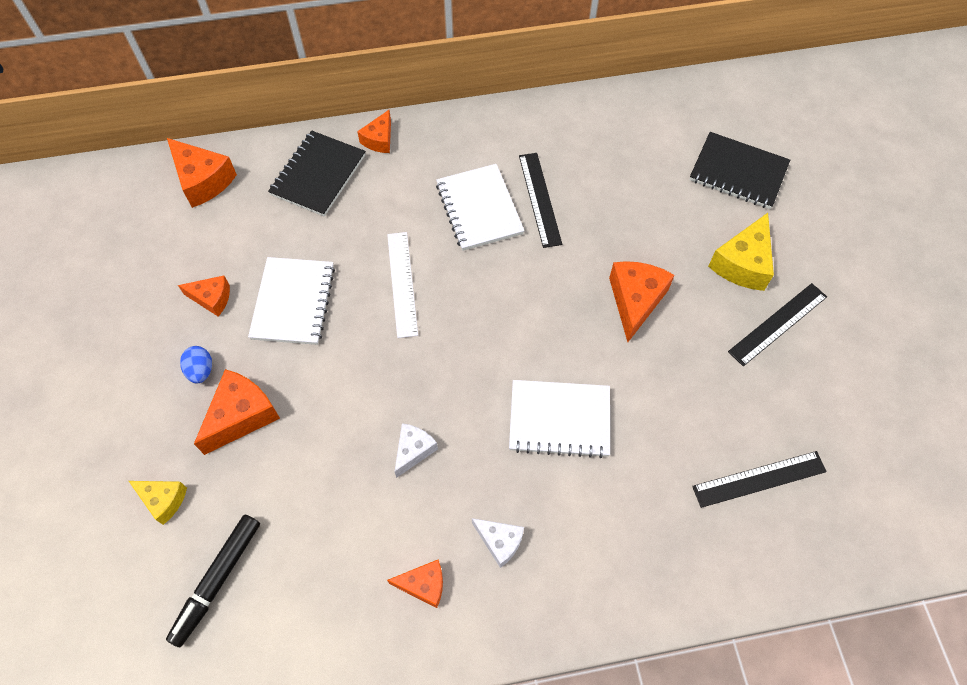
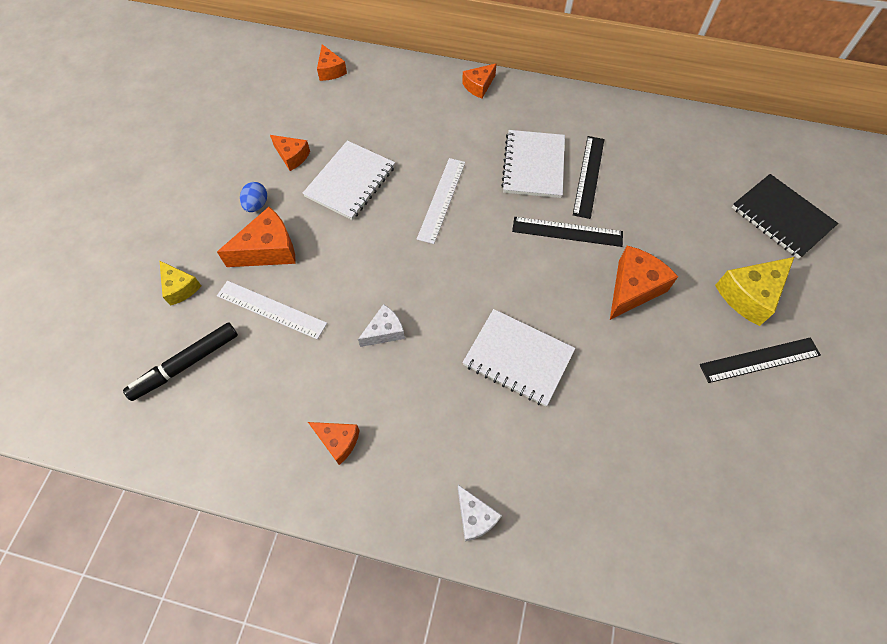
camera: 25 degrees right, 0 degrees up
orange cheese [167,138,237,208] -> orange cheese [317,44,347,81], size x0.61
black notebook [268,130,365,216] -> none
white cheese [472,518,524,568] -> white cheese moved to [458,485,502,541]
black ruler [692,451,827,508] -> black ruler moved to [512,217,623,247]
none -> white ruler [217,281,327,340]

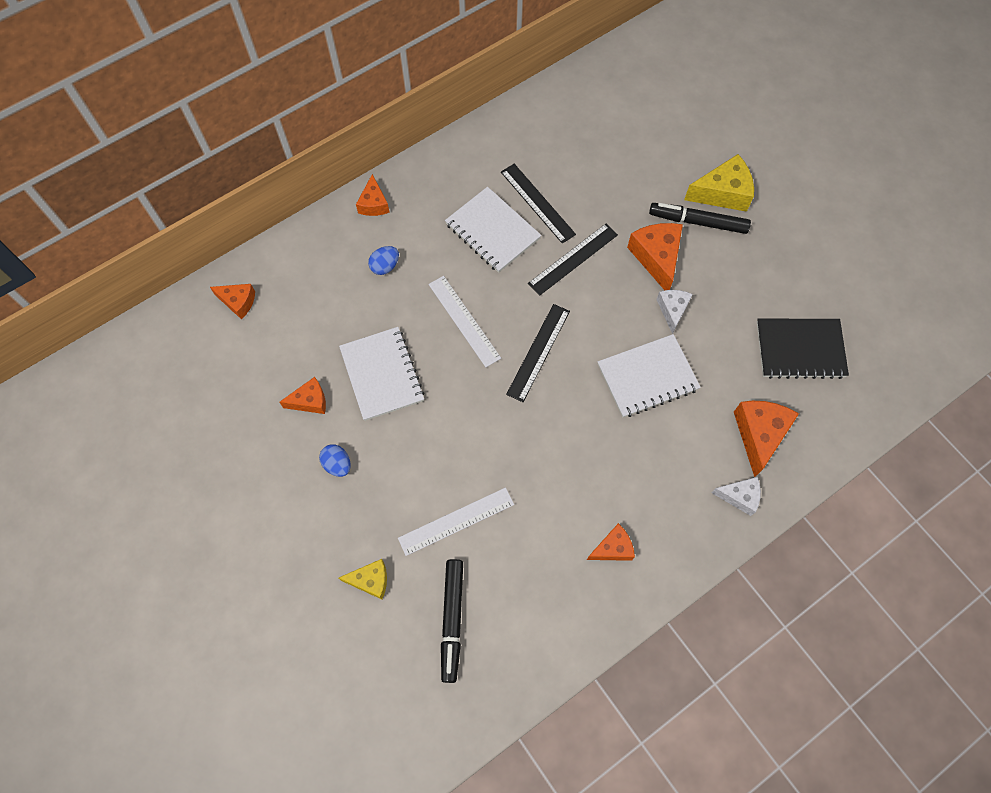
camera: 50 degrees left, 5 degrees up
orange cheese [217,207,296,267] -> orange cheese moved to [734,401,799,477]
white cheese [358,304,405,347] -> white cheese moved to [656,290,693,334]
black ruler [700,337,821,383] -> black ruler moved to [506,304,570,402]
yellow cheese [715,257,794,326] -> yellow cheese turned 105 degrees counterclockwise [684,154,754,212]
black notebook [732,174,838,259] -> black notebook moved to [757,319,849,379]
none -> blue egg [368,246,399,275]
none -> black marker [649,203,751,234]

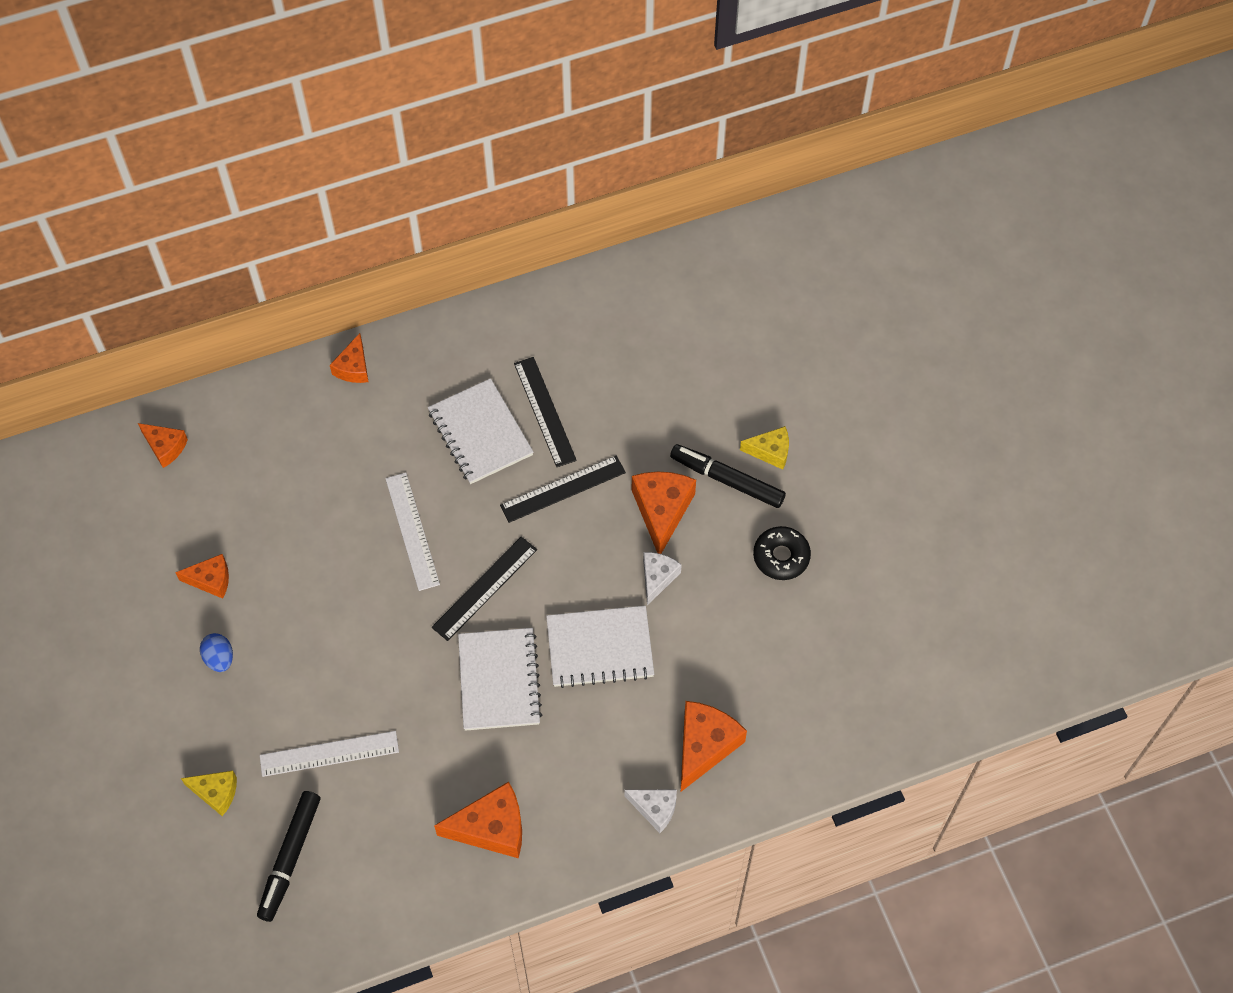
camera: 15 degrees right, 5 degrees down
white notebook [339,327,425,421] -> white notebook moved to [458,628,542,731]
blue egg [368,246,399,275] -> none
orange cheese [587,523,635,561] -> orange cheese [434,781,522,858], size x1.63
yellow cheese [684,154,754,212] -> yellow cheese [740,426,789,470], size x0.61
black notebook [757,319,849,379] -> none
none -> black donut [753,526,811,580]

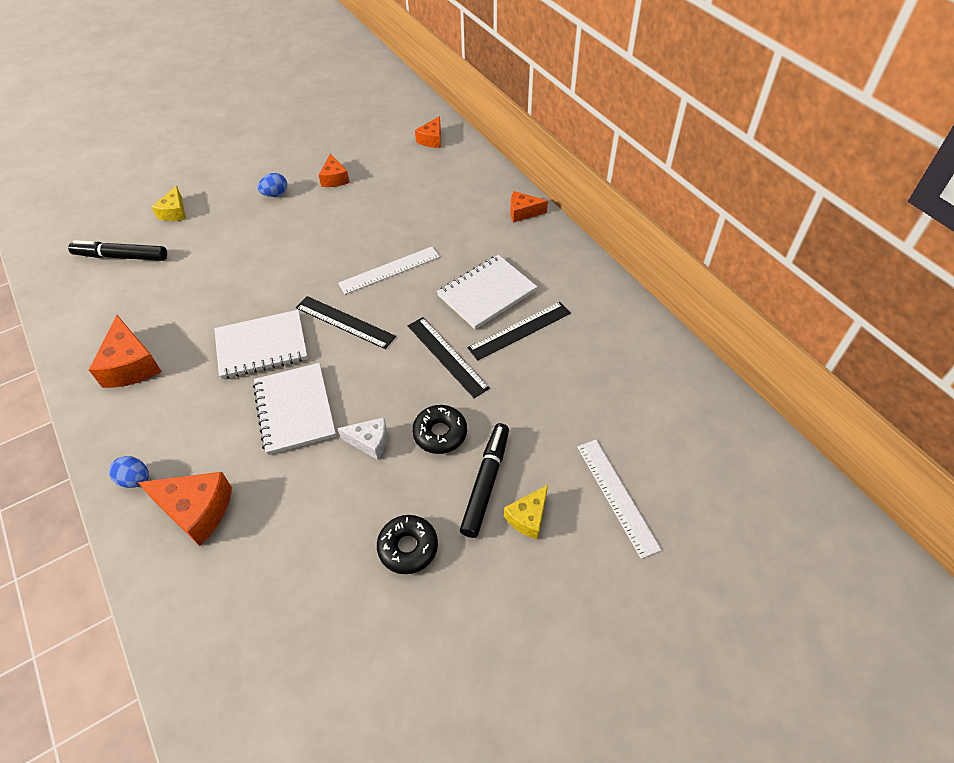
camera: 80 degrees right, 10 degrees down
white ruler [260,731,399,777] -> white ruler moved to [577,440,662,559]
white cheese [624,790,677,833] -> blue egg [109,456,149,488]
orange cheese [632,472,696,554] -> black donut [412,405,467,454]
yellow cheese [740,426,789,470] -> yellow cheese turned 45 degrees clockwise [504,485,548,540]

